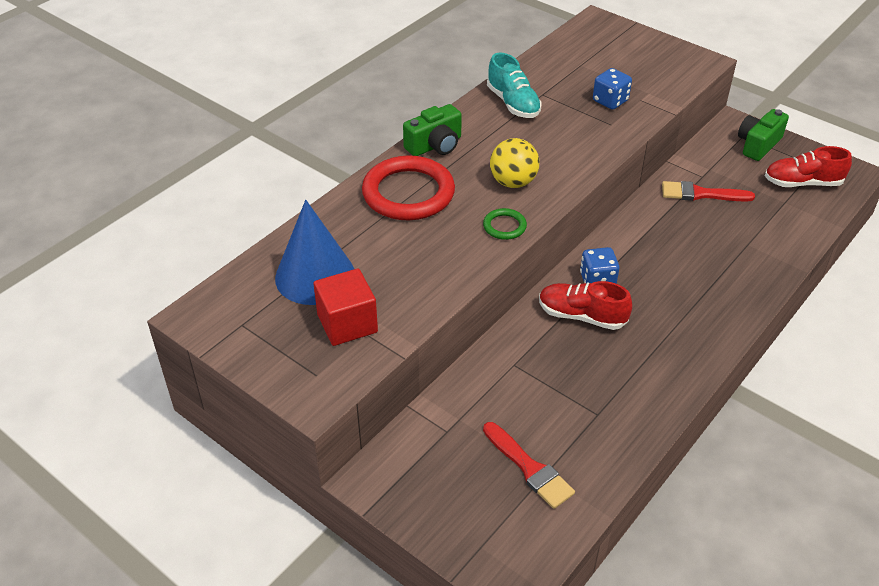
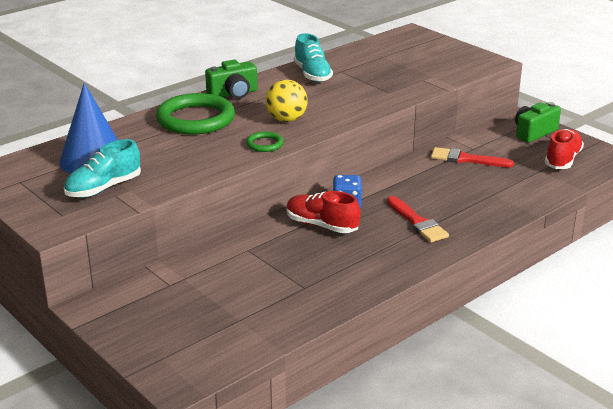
camera: 10 degrees right, 15 degrees down
red cube [313,268,378,346] -> turquoise shoe [64,139,141,198]
red ring [362,155,455,220] -> green ring [156,93,235,134]
red brush [483,422,575,509] -> red brush moved to [387,196,449,243]
blue dice [593,68,632,109] -> none
red shoe [765,146,852,187] -> red shoe turned 105 degrees clockwise [545,129,584,169]

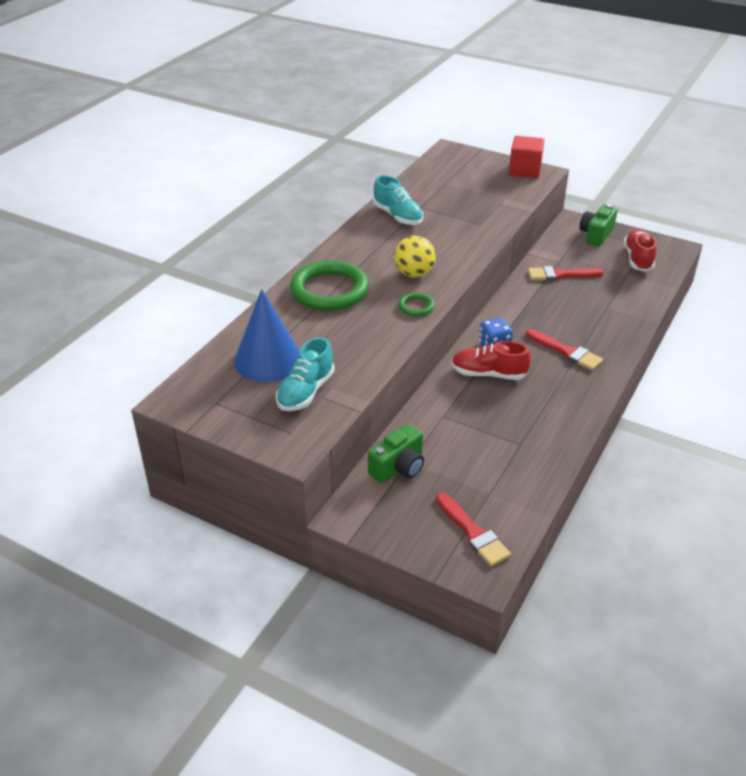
camera: 20 degrees left, 10 degrees up
green camera [205,60,257,99] -> green camera moved to [368,424,424,483]
none -> red brush [436,493,511,566]
none -> red cube [509,136,544,178]

